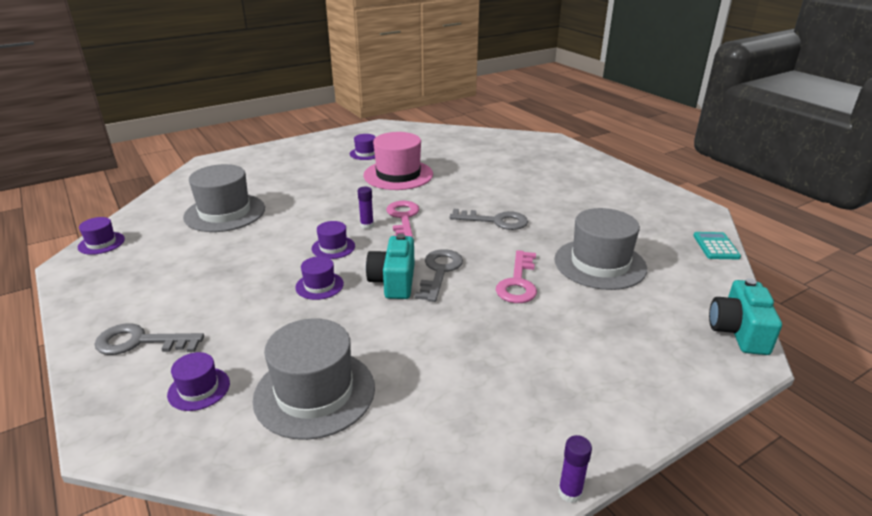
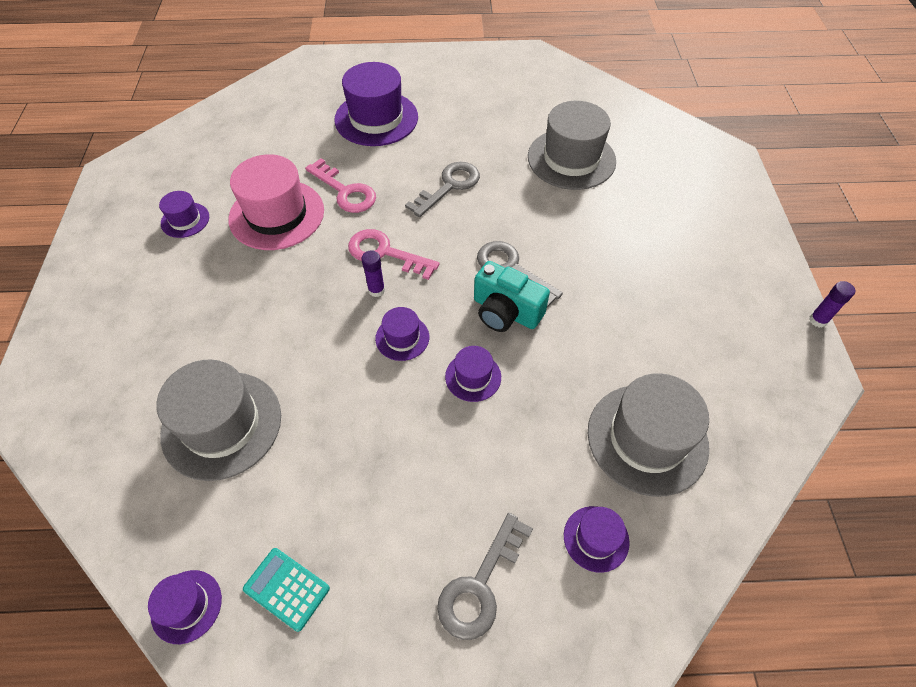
camera: 60 degrees left, 25 degrees up
pink key [496,250,537,303] -> pink key moved to [305,158,376,213]
turquoise calculator [693,232,741,259] -> turquoise calculator moved to [243,548,330,632]
turquoise camera [709,278,782,355] -> none
none -> purple hat [334,62,418,146]

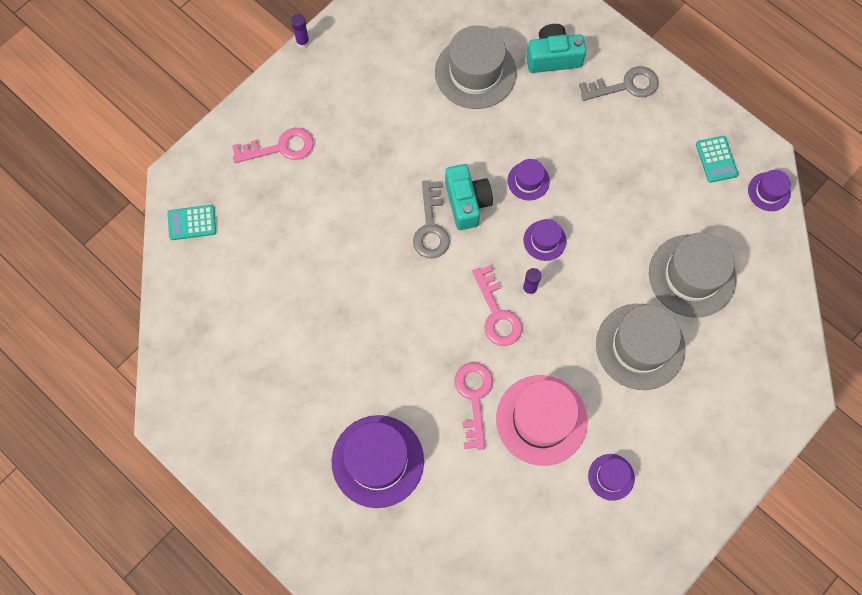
camera: 135 degrees left, 15 degrees up
grey key [405,162,480,217] -> none
grey hat [528,101,616,190] -> grey hat moved to [596,304,686,390]
purple hat [564,506,630,573] -> turquoise camera [526,24,586,73]
none -> turquoise calculator [167,205,216,240]
none -> pink key [232,128,314,163]

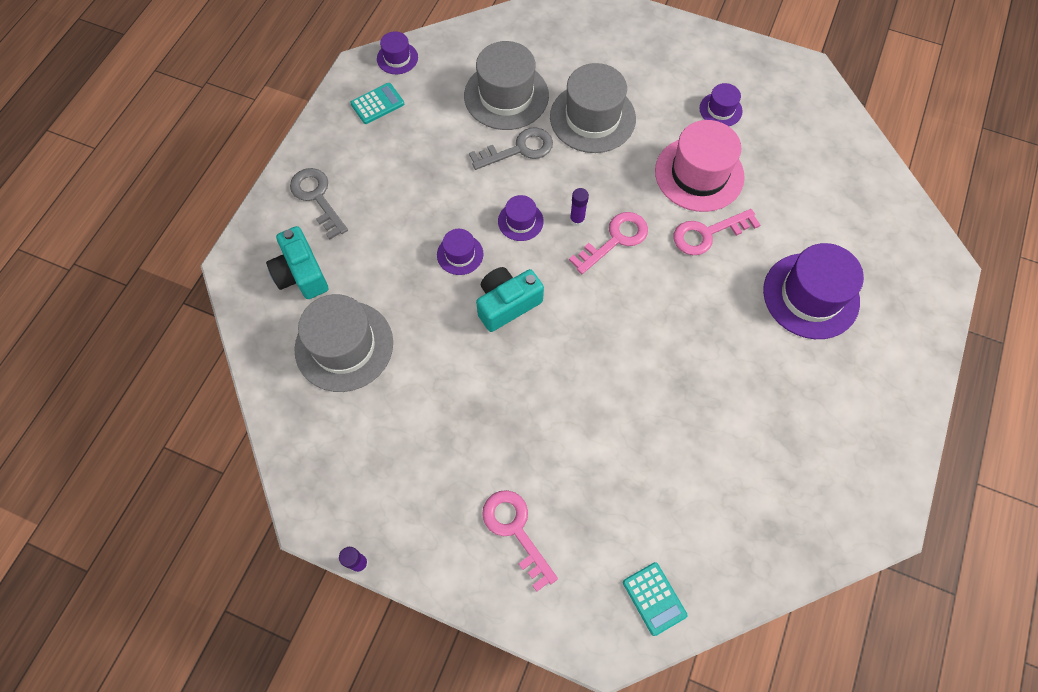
camera: 110 degrees left, 5 degrees down
grey key [413,181,450,259] -> grey key moved to [469,127,553,170]

